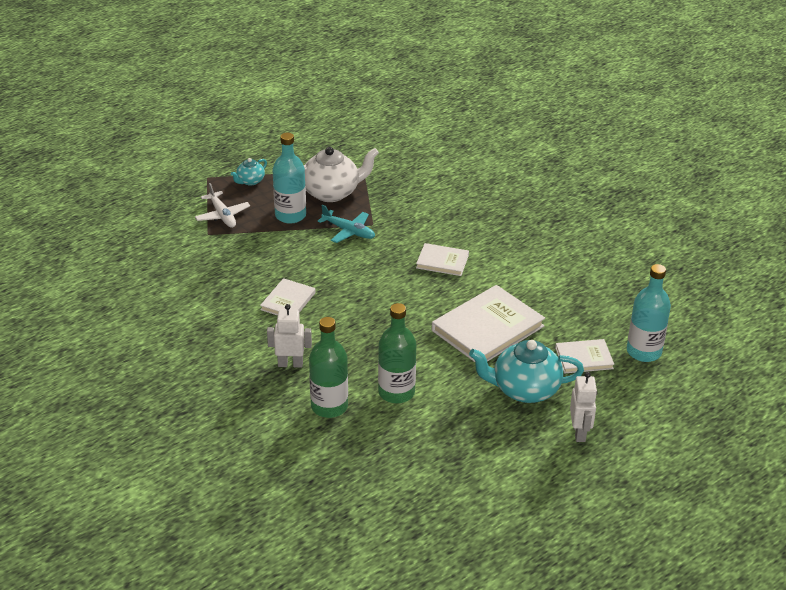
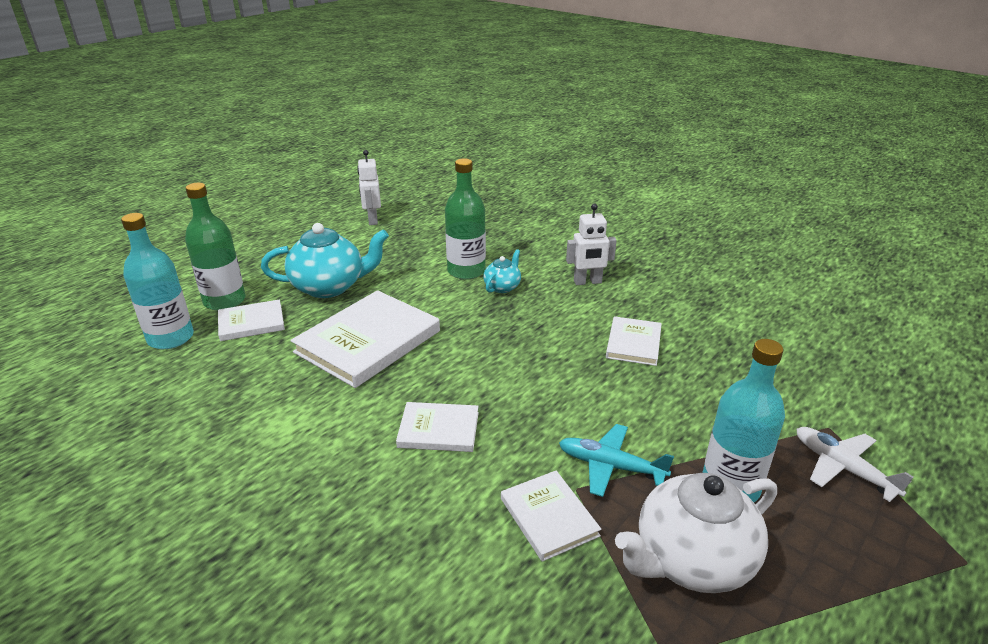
camera: 170 degrees right, 5 degrees down
turquoise teapot [231,158,267,186] -> turquoise teapot moved to [483,249,521,293]
green bottle [309,317,348,418] -> green bottle moved to [185,183,246,311]
white robot [570,372,597,442] -> white robot moved to [357,150,381,225]
none -> white book [501,470,601,562]

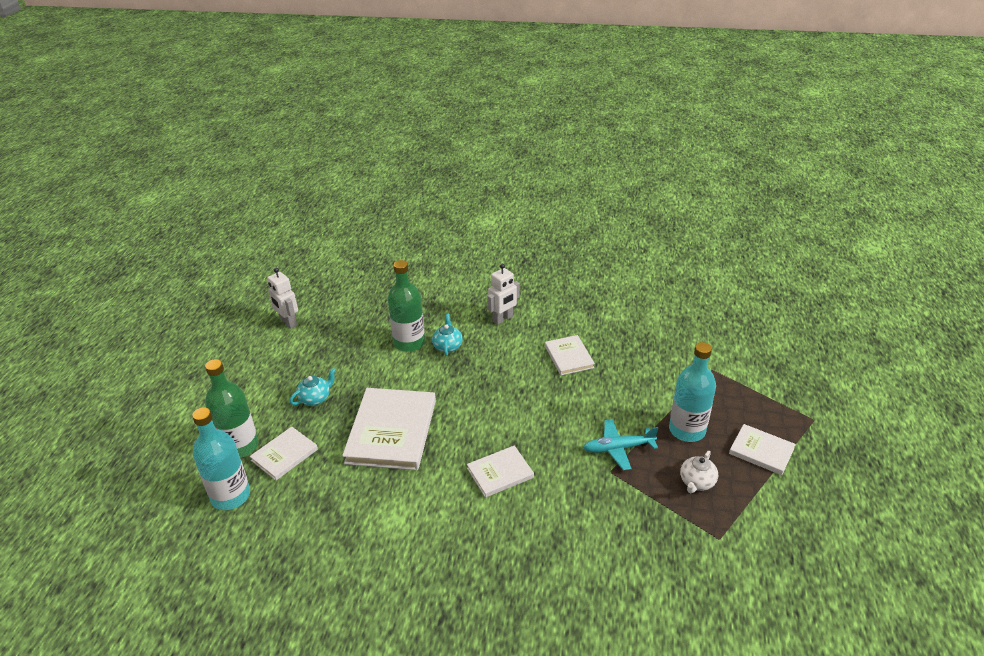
camera: 30 degrees left, 5 degrees up
turquoise teapot [261,223,389,298] -> turquoise teapot [290,368,336,406], size x0.50
white book [501,470,601,562] -> white book moved to [729,424,796,475]
white teapot [615,473,777,593] -> white teapot [680,451,718,493], size x0.50
white plane [797,427,914,502] -> none

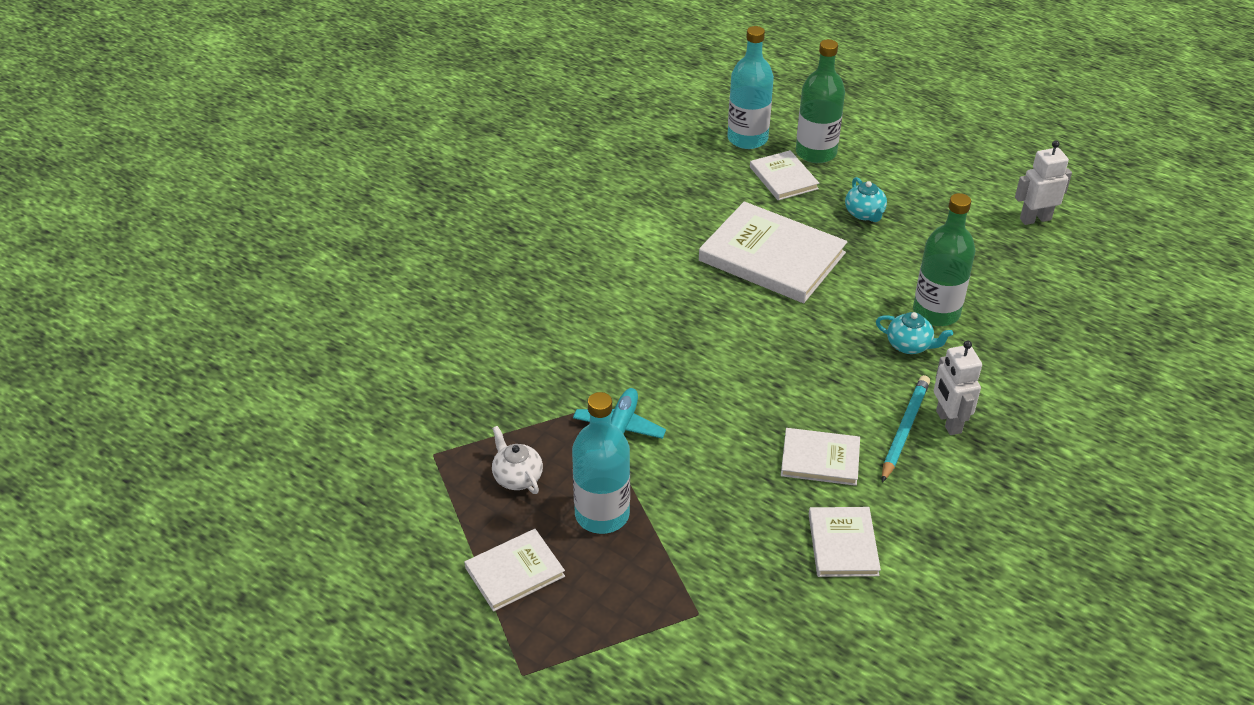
camera: 115 degrees right, 5 degrees up
white book [467,445,534,498] -> white book moved to [809,507,881,577]
none -> turquoise pencil [882,375,930,482]

